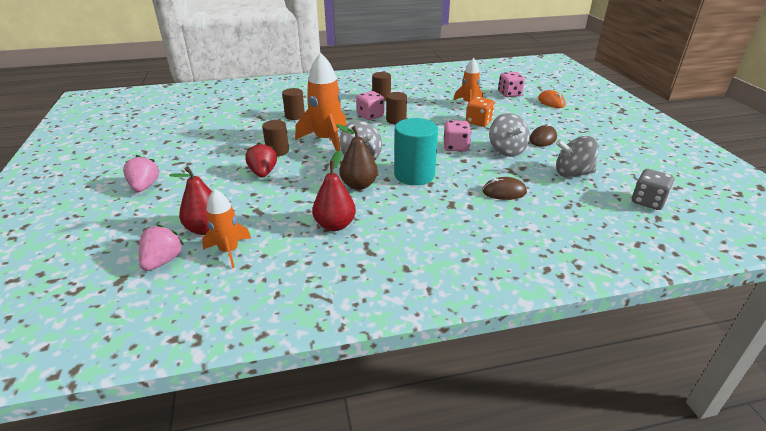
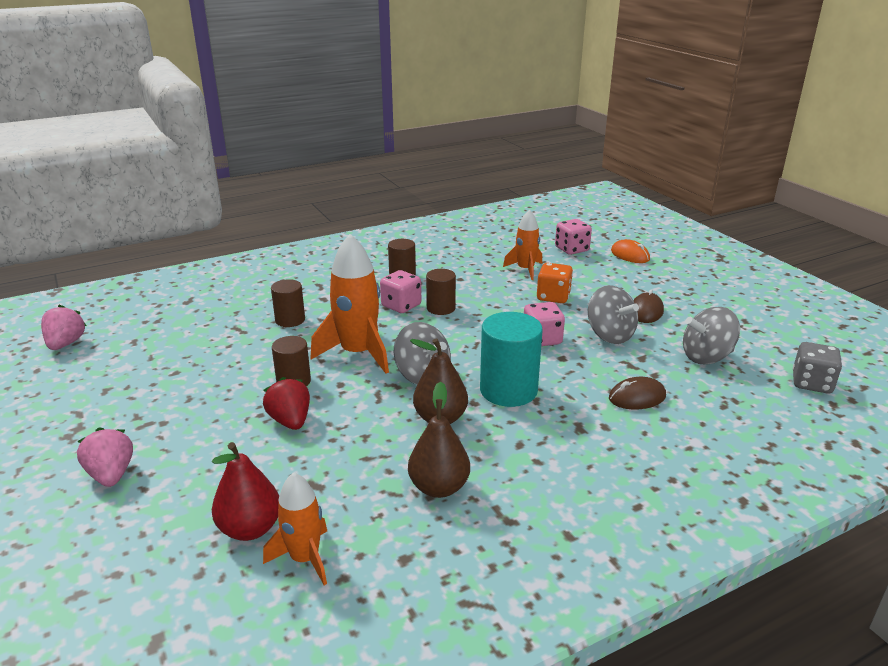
camera: 15 degrees left, 5 degrees down
pink strawberry [139,224,184,271] -> pink strawberry moved to [41,305,87,350]
red pear [312,151,356,231] -> brown pear [408,382,470,498]

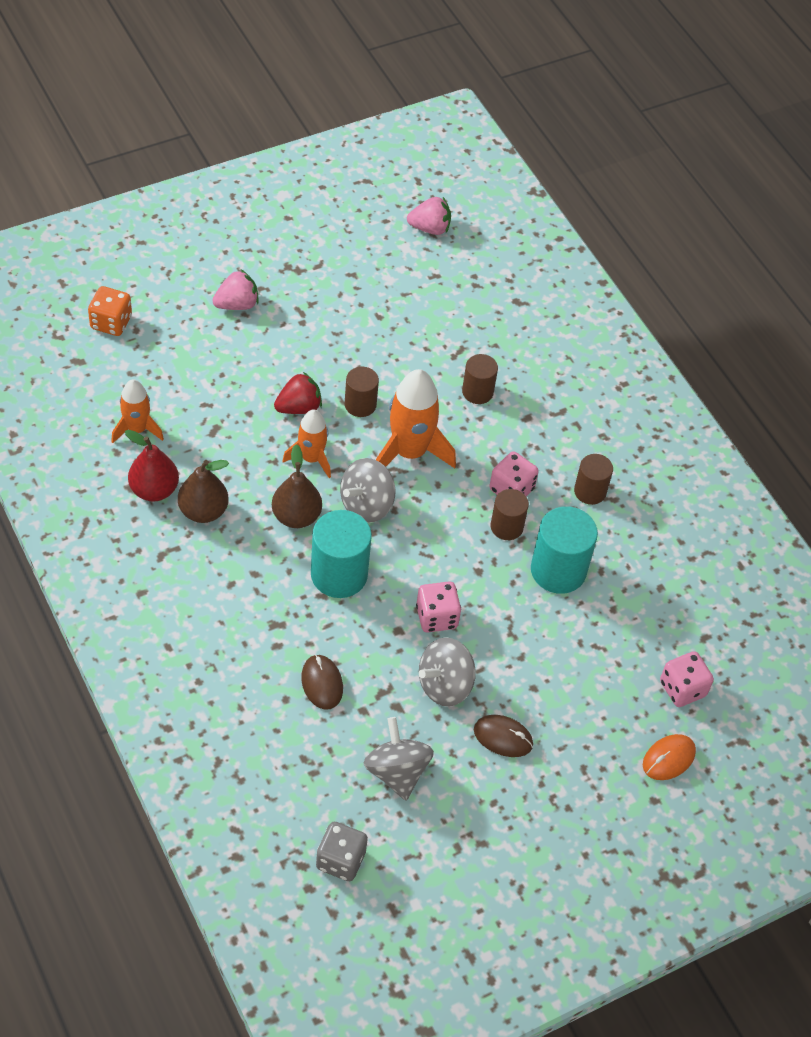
camera: 85 degrees right, 25 degrees up
red pear [212,442,279,541] -> red pear moved to [125,430,179,502]
orange rocket [503,209,542,280] -> orange rocket moved to [282,409,331,478]
orange dice [537,263,573,303] -> orange dice moved to [88,286,132,336]
none -> turquoise cylinder [531,506,598,594]

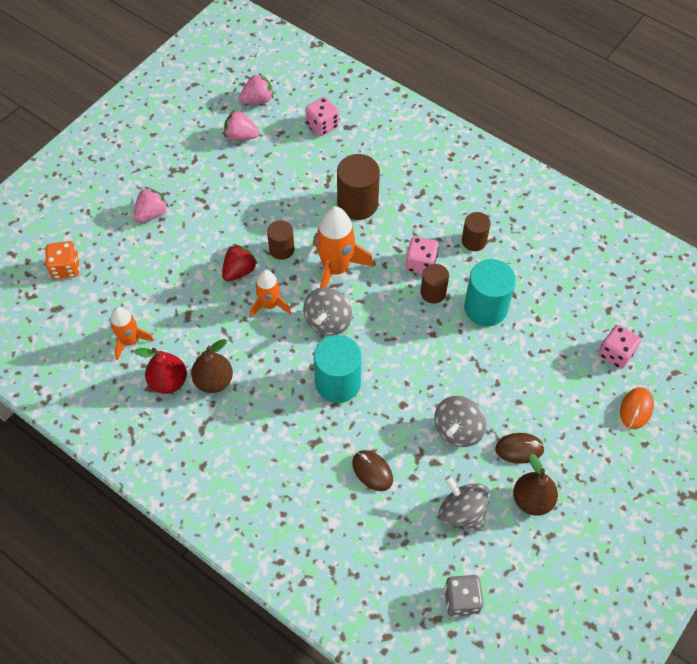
camera: 20 degrees left, 5 degrees up
brown pear [272,444,322,528] -> brown pear moved to [513,454,558,516]
pink dice [416,581,461,632] -> pink dice moved to [305,97,339,136]
brown cylinder [462,354,498,404] -> brown cylinder [337,154,380,220], size x1.67
none -> pink strawberry [224,110,259,141]

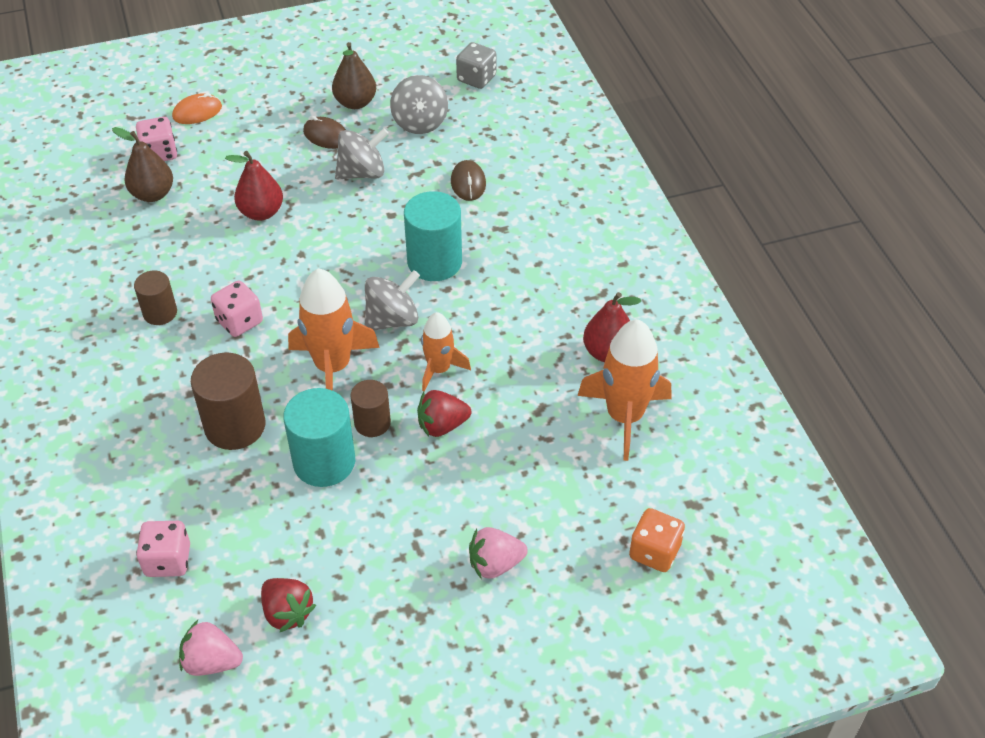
camera: 145 degrees left, 10 degrees down
orange rocket [110,307,154,360] -> orange rocket [577,319,671,461], size x1.65
brown pear [191,339,233,393] -> brown pear moved to [112,127,173,202]
pink strawberry [224,110,259,141] -> red strawberry [261,578,316,632]
brown cylinder [420,264,449,303] -> none
turquoise cylinder [464,259,516,326] -> turquoise cylinder moved to [283,388,355,487]
none -> red pear [225,151,283,221]

